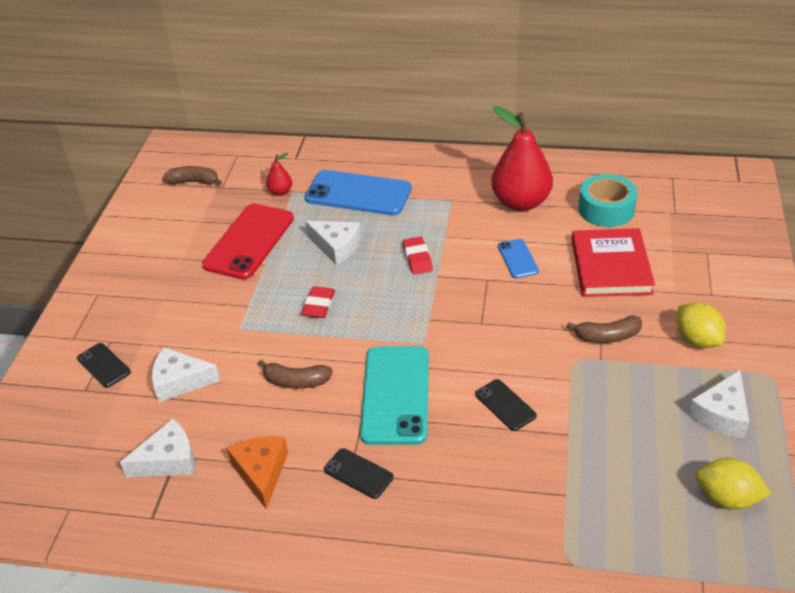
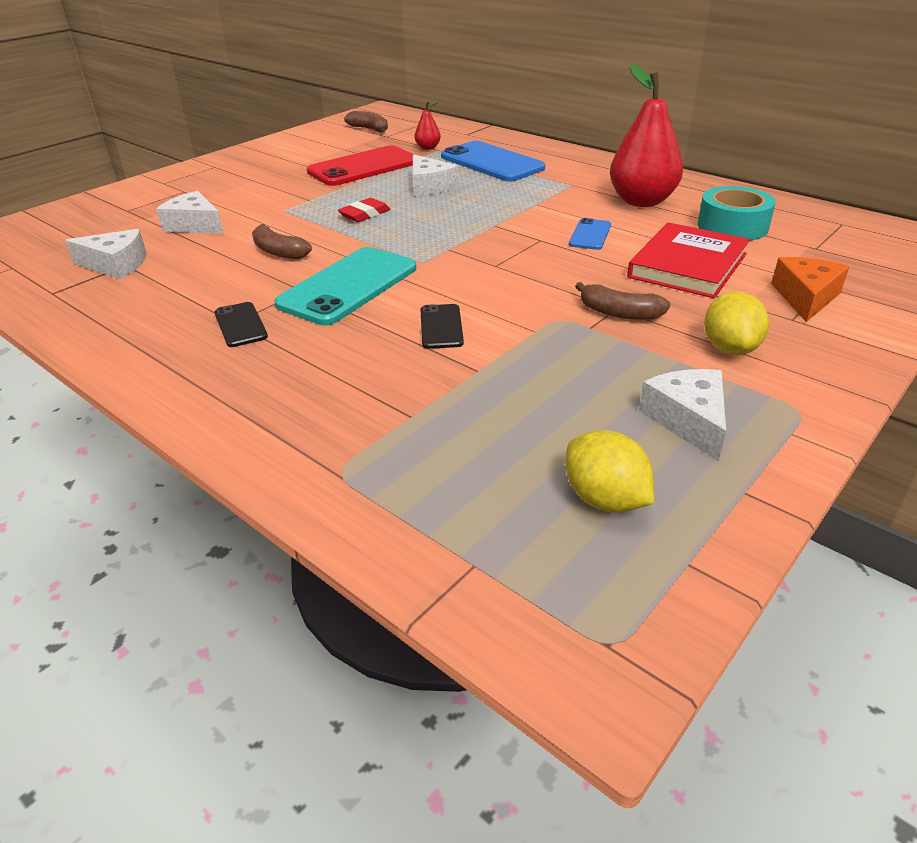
camera: 30 degrees right, 5 degrees down
black phone [77,343,131,388] -> none
orange cheese [227,436,288,509] -> orange cheese moved to [771,257,849,322]
red eraser [403,236,433,275] -> none
white cheese [688,370,749,438] -> white cheese turned 105 degrees clockwise [639,369,726,461]

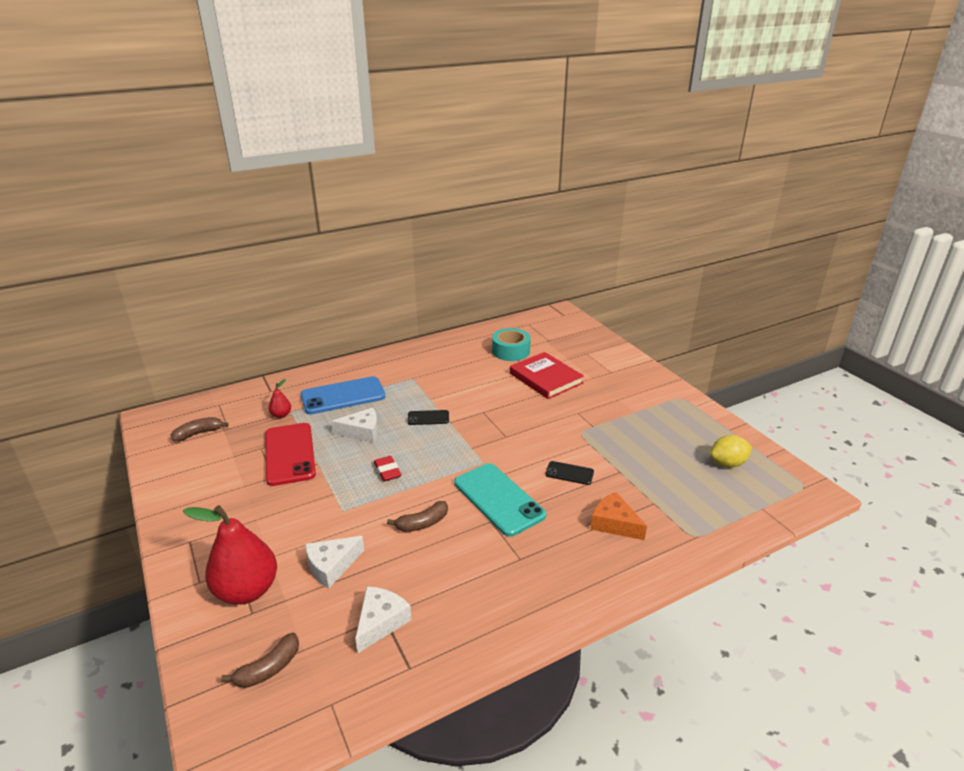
camera: 70 degrees left, 5 degrees down
black phone [214,302,268,347] -> black phone moved to [408,410,449,425]
blue phone [569,218,611,250] -> none
brown banana [575,282,670,320] -> brown banana moved to [221,633,299,688]
red pear [610,64,683,207] -> red pear moved to [183,505,277,604]
white cheese [639,369,726,461] -> none
yellow lemon [704,291,769,355] -> none
orange cheese [771,257,849,322] -> orange cheese moved to [590,492,647,540]

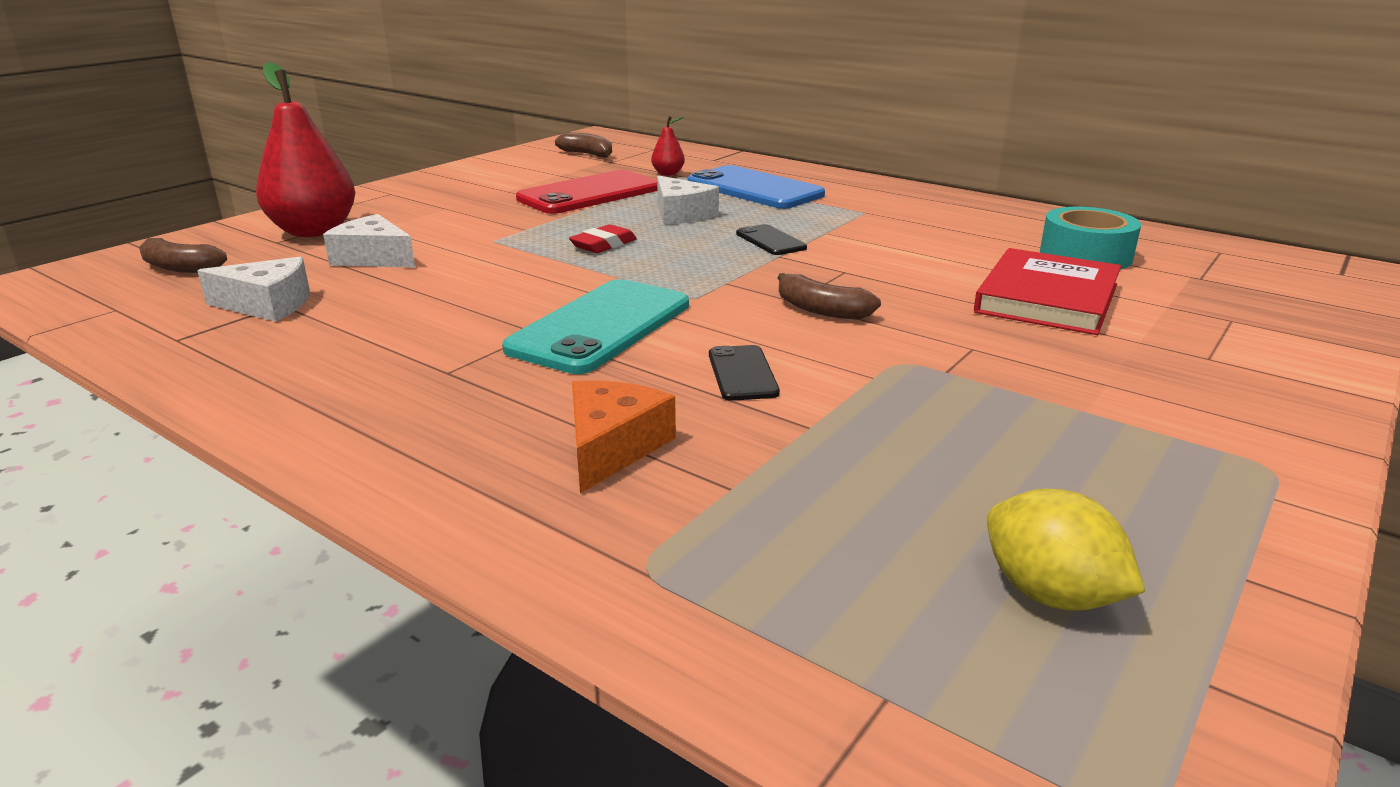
camera: 65 degrees right, 5 degrees down
brown banana [387,501,448,532] -> brown banana moved to [777,273,881,320]

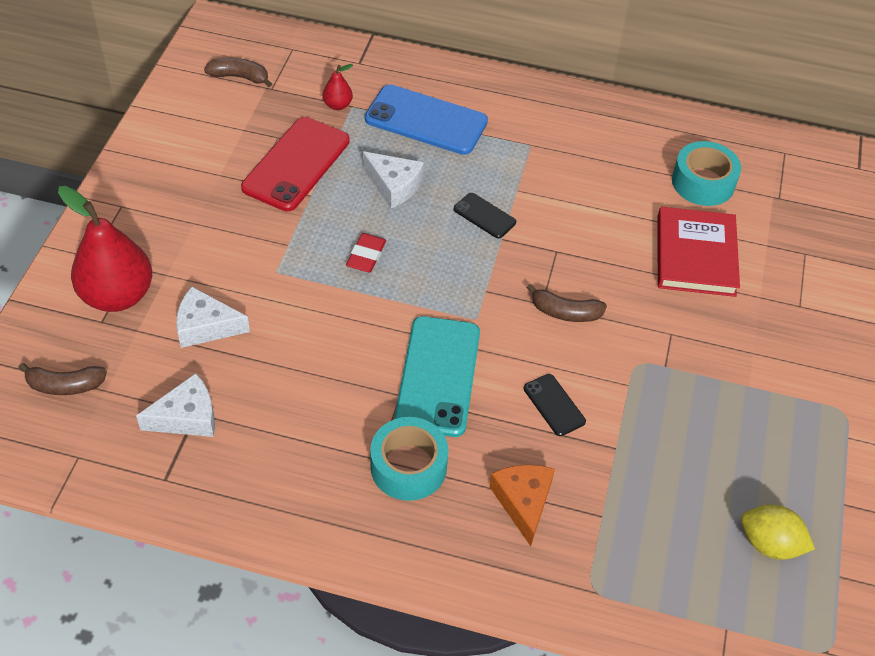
camera: 25 degrees left, 25 degrees up
none -> turquoise tape [370,417,448,501]

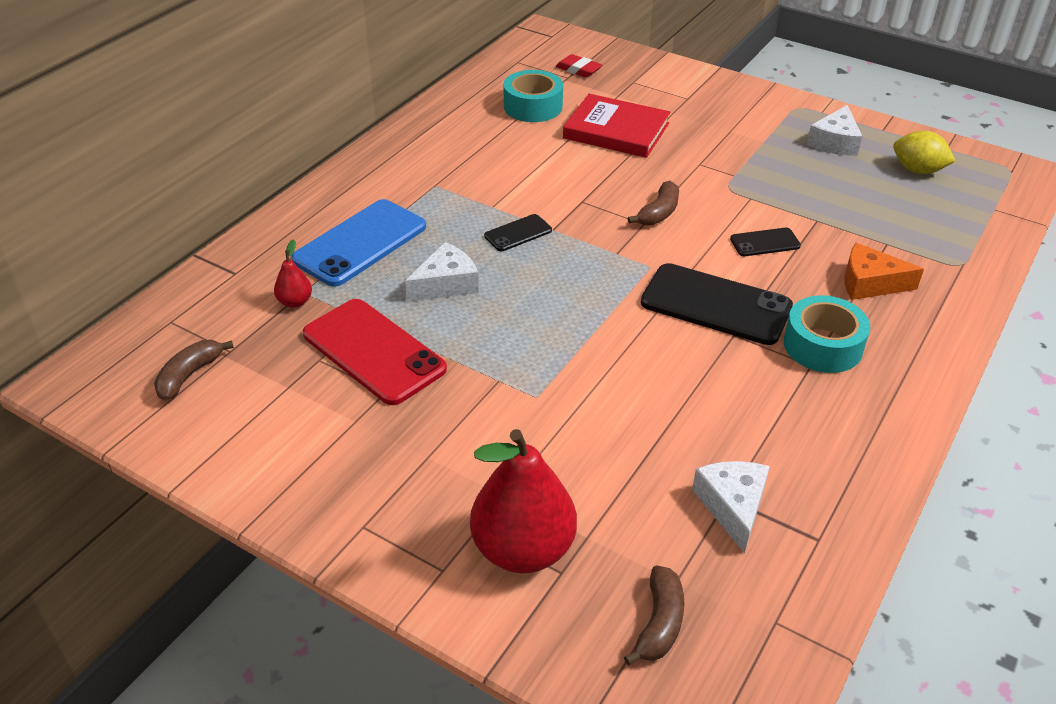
camera: 70 degrees left, 10 degrees down
white cheese [176,287,250,348] -> white cheese moved to [807,105,862,156]
red eraser [346,233,386,273] -> red eraser moved to [556,54,602,77]
turquoise phone [395,316,480,437] -> black phone [641,263,793,345]
yellow lemon [741,505,815,560] -> yellow lemon turned 75 degrees clockwise [893,130,955,174]

